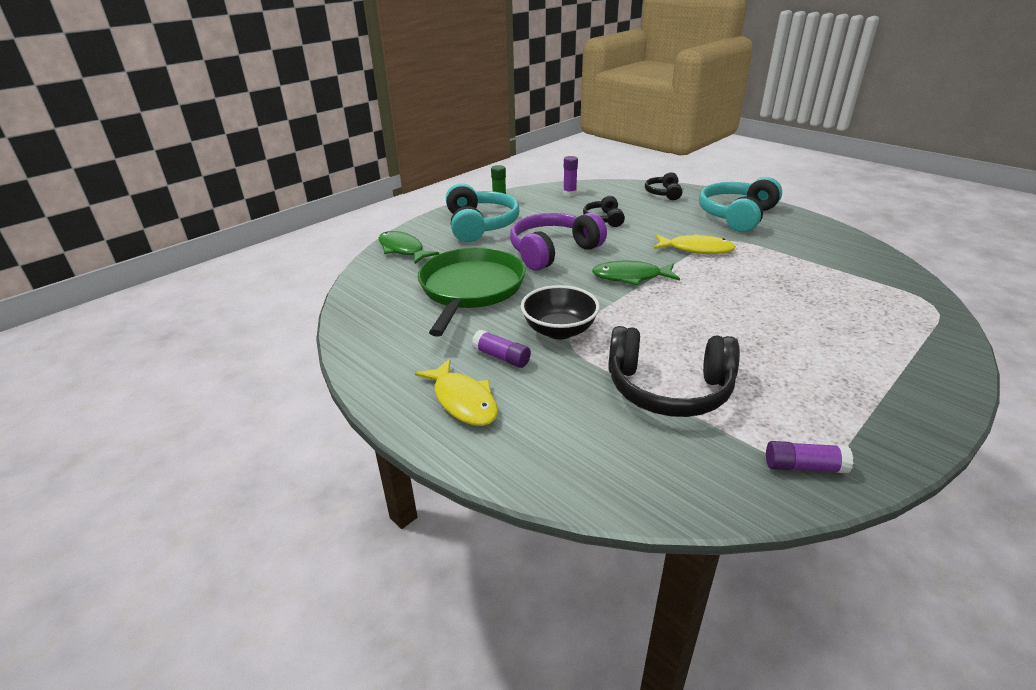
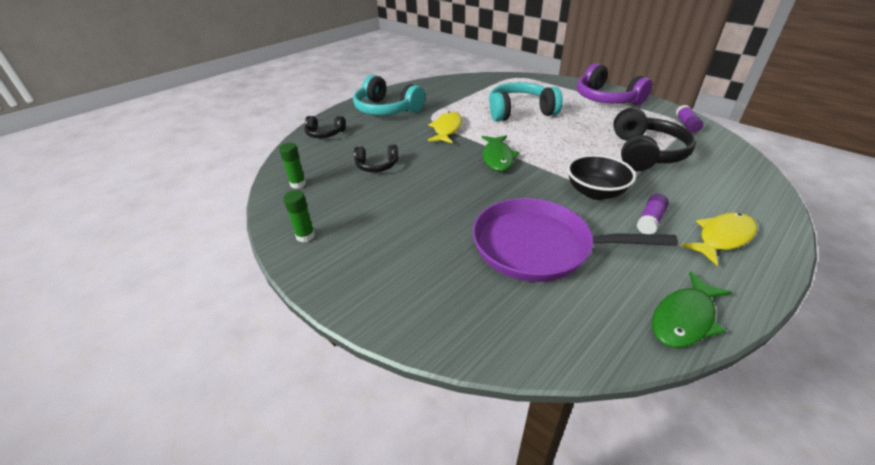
camera: 90 degrees left, 5 degrees up
green fish [379,231,439,264] -> green fish moved to [652,271,732,348]
green pan [418,247,525,337] -> purple pan [472,198,678,282]
turquoise headphones [446,183,519,242] -> turquoise headphones moved to [489,82,563,121]
purple headphones [510,212,607,271] -> purple headphones moved to [577,63,652,105]
purple glue stick [563,156,578,196] -> green glue stick [279,143,306,189]

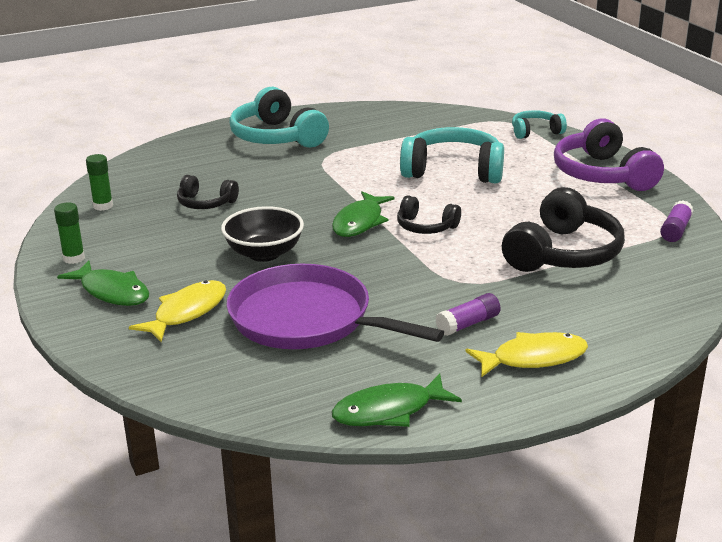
camera: 20 degrees right, 10 degrees down
black headphones [304,116,346,138] -> black headphones moved to [397,195,461,234]
yellow fish [428,111,462,143] -> yellow fish moved to [129,280,226,342]
black bowl [567,154,636,200] -> black bowl moved to [221,206,304,262]
none -> green fish [57,260,149,306]
none -> turquoise headphones [512,110,567,139]

